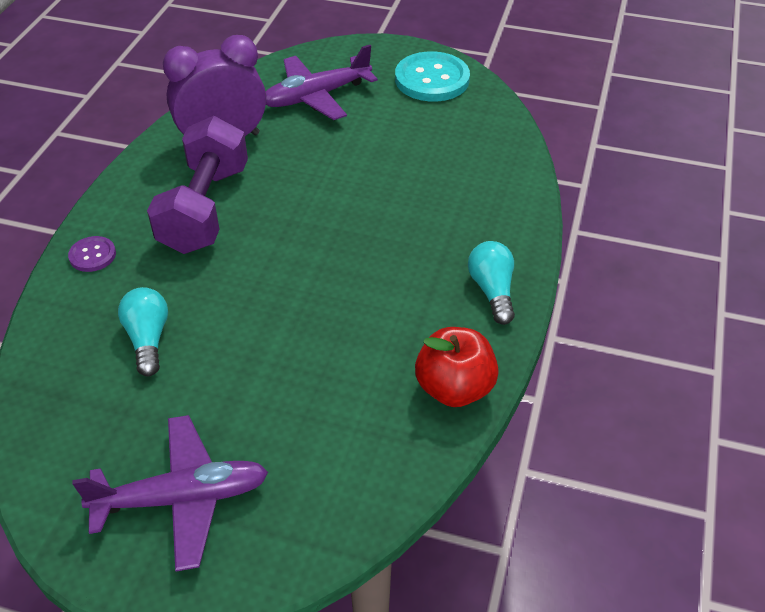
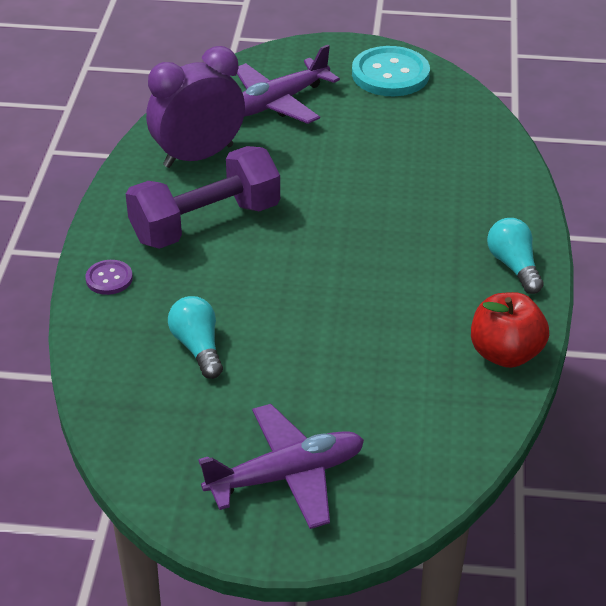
camera: 10 degrees left, 5 degrees down
purple dumbbell [147,116,248,254] -> purple dumbbell turned 60 degrees clockwise [126,146,280,249]

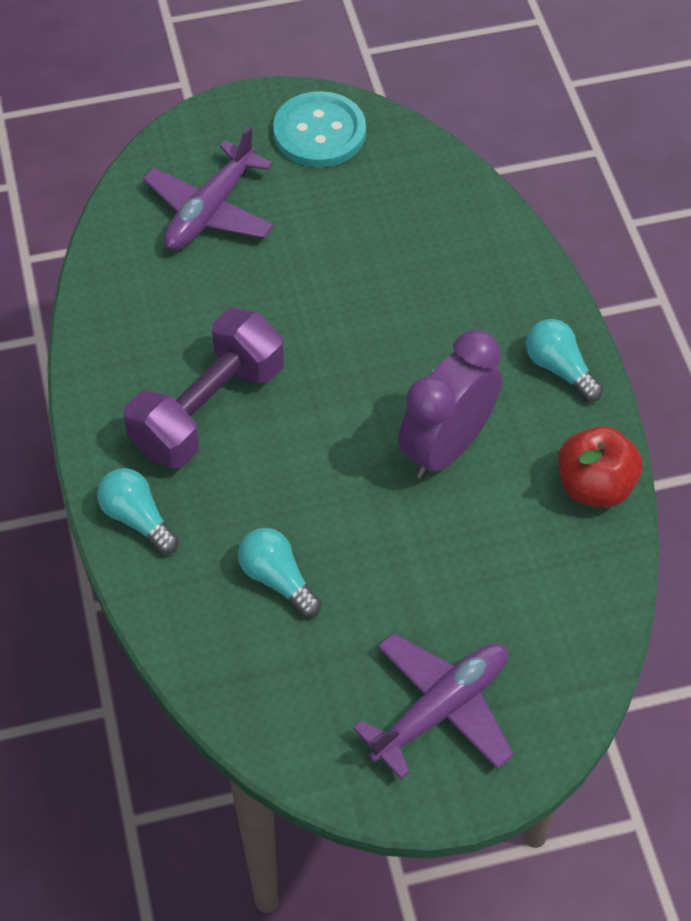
camera: 20 degrees left, 15 degrees up
purple button [85,260,133,295] -> turquoise light bulb [97,468,179,554]
purple clock [146,46,245,168] -> purple clock moved to [398,330,502,479]

